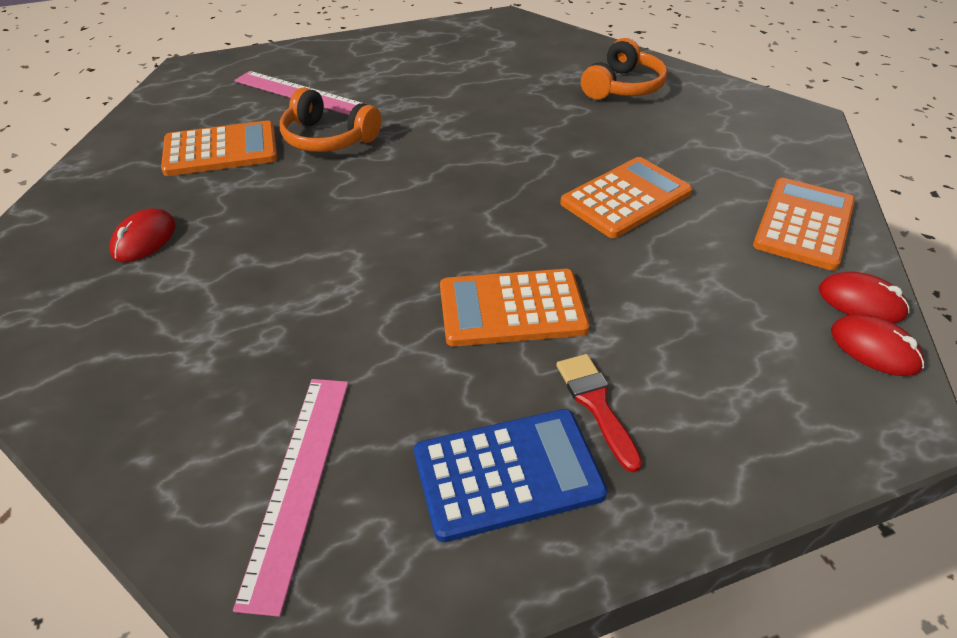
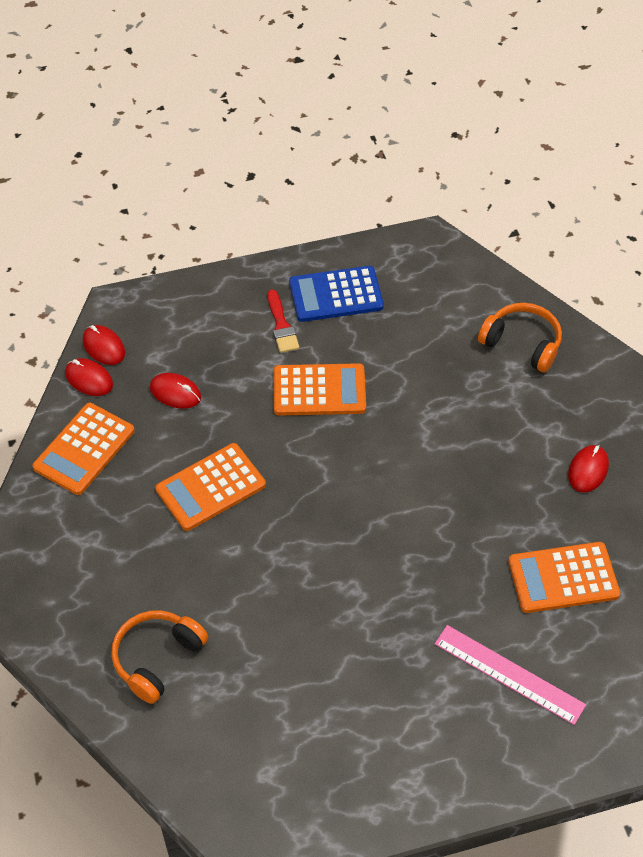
camera: 175 degrees left, 10 degrees up
pink ruler [233,379,349,617] -> none
orange headphones [280,88,381,152] -> orange headphones moved to [478,303,562,372]
none -> red mouse [150,373,201,408]

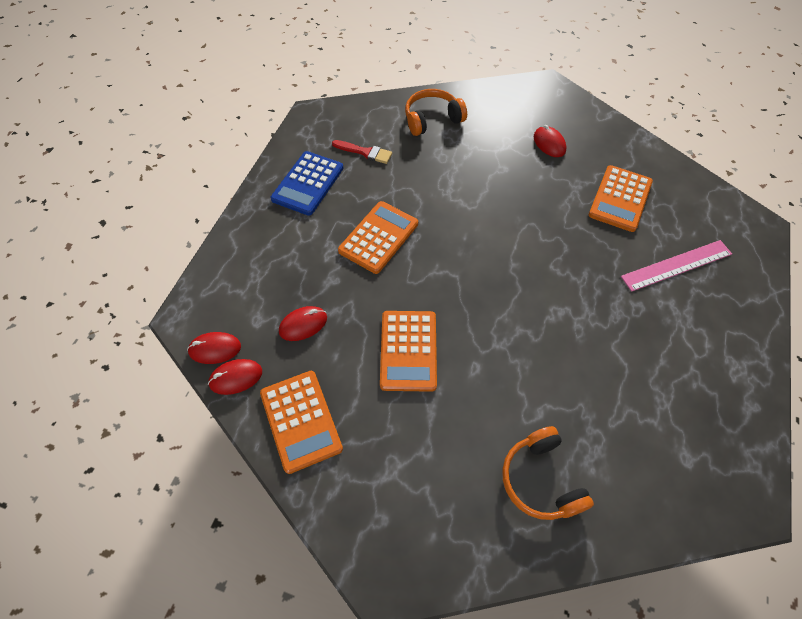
camera: 55 degrees left, 5 degrees up
red brush [268,289,299,353] -> red brush moved to [332,140,392,164]

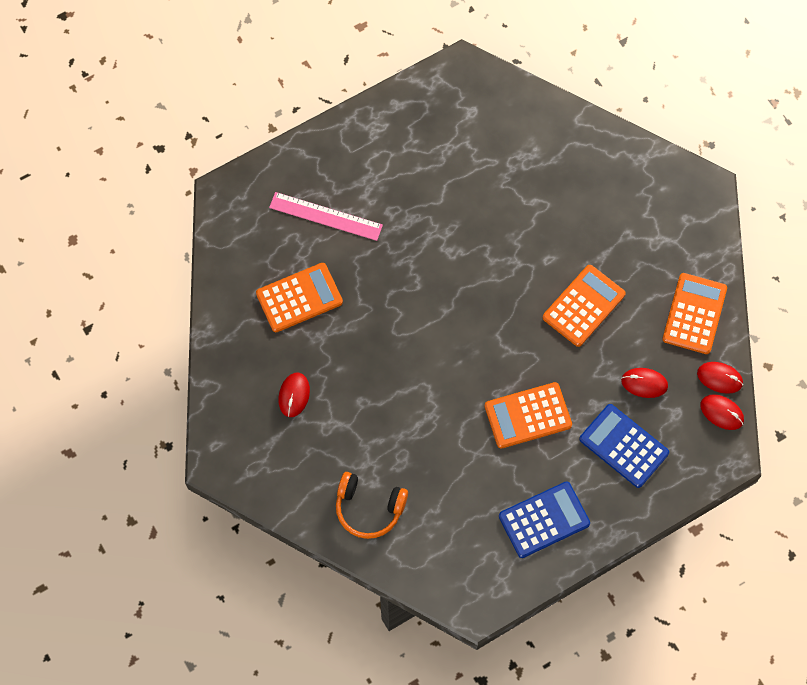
camera: 140 degrees left, 10 degrees up
red brush [332,140,392,164] -> none
orange headphones [502,426,594,520] -> none
none -> blue calculator [579,404,669,488]

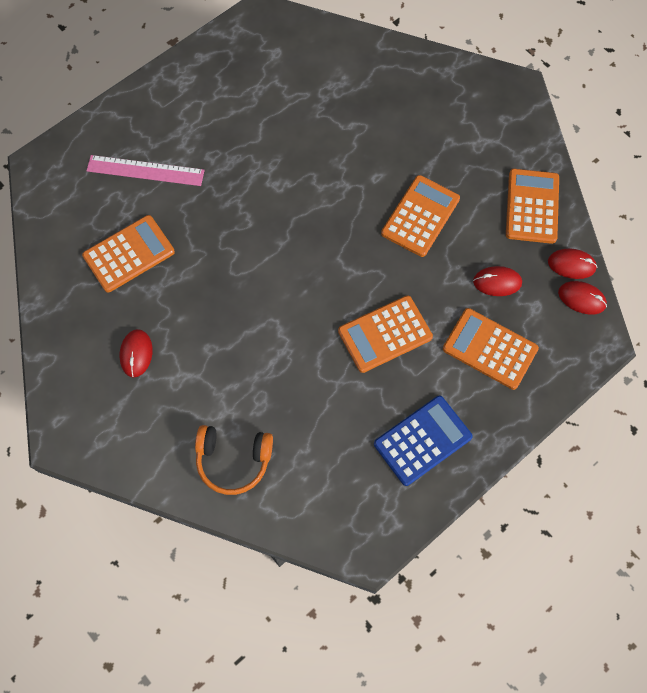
camera: 10 degrees left, 0 degrees up
blue calculator [579,404,669,488] -> orange calculator [443,308,539,390]

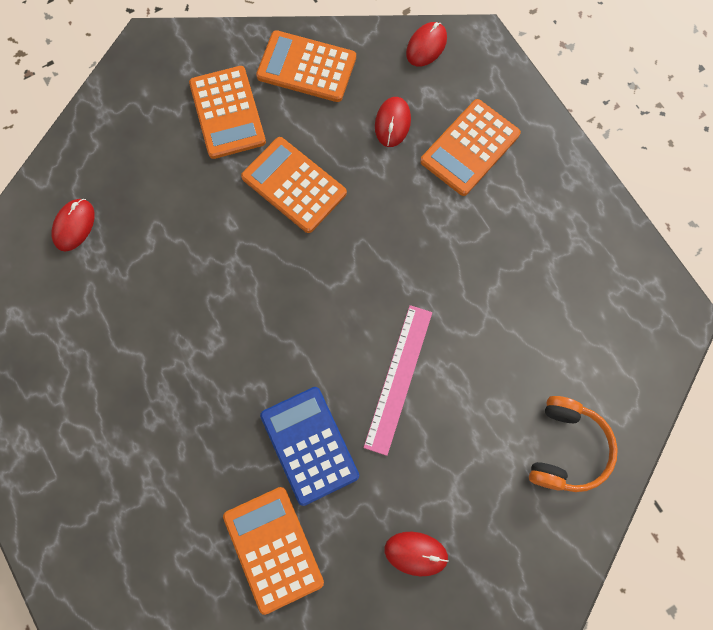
camera: 80 degrees left, 5 degrees up
pink ruler [86,155,205,186] -> pink ruler moved to [364,305,432,456]
orange calculator [338,296,433,373] -> orange calculator moved to [189,66,266,159]
blue calculator [374,396,473,486] -> blue calculator moved to [260,387,359,506]
red mouse [548,248,597,279] -> red mouse moved to [52,199,95,252]

